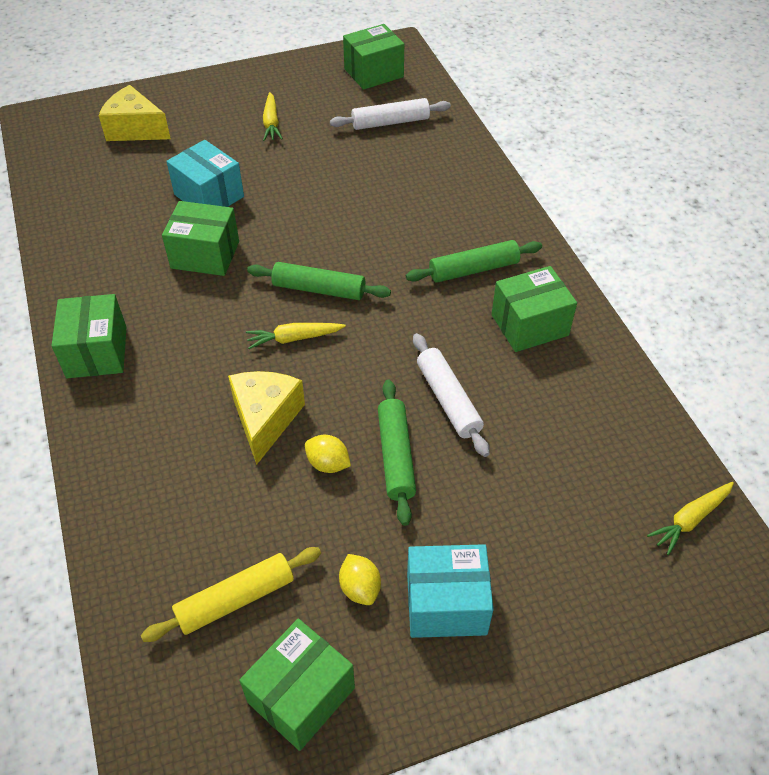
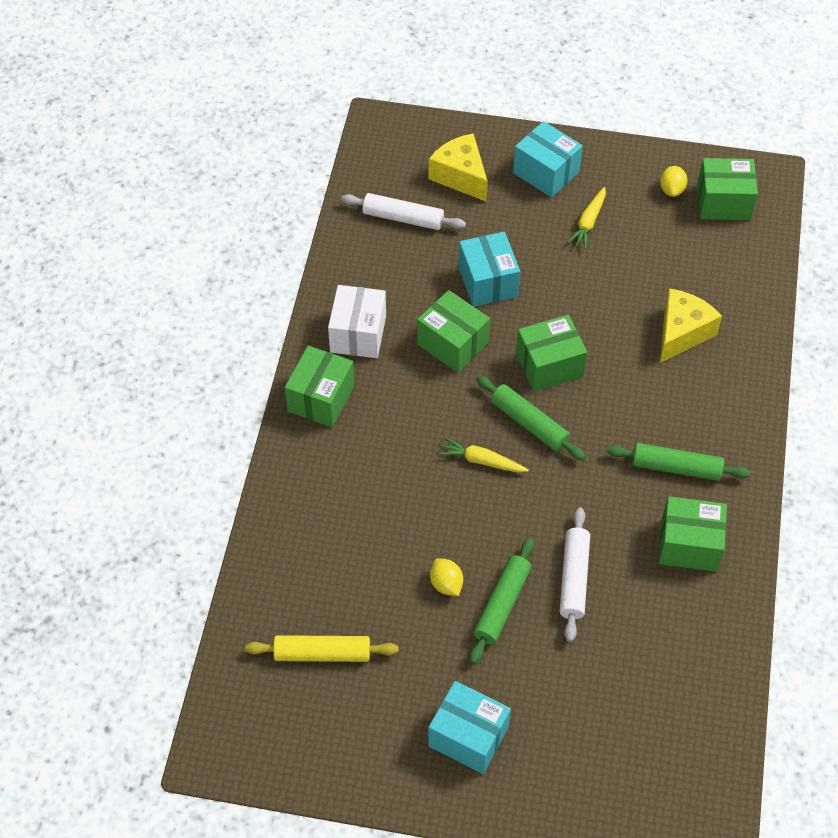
camera: 30 degrees right, 5 degrees up
yellow cheese [228,371,305,465] -> yellow cheese moved to [660,288,722,363]
green box [239,619,355,751] -> green box moved to [516,315,588,392]
white rolling pin [330,98,451,130] -> white rolling pin moved to [341,193,466,230]
yellow lemon [339,554,381,605] -> yellow lemon moved to [660,166,688,197]
yellow carrot [647,482,734,555] -> none
none -> white box [328,285,386,358]
none -> turquoise box [513,121,583,198]

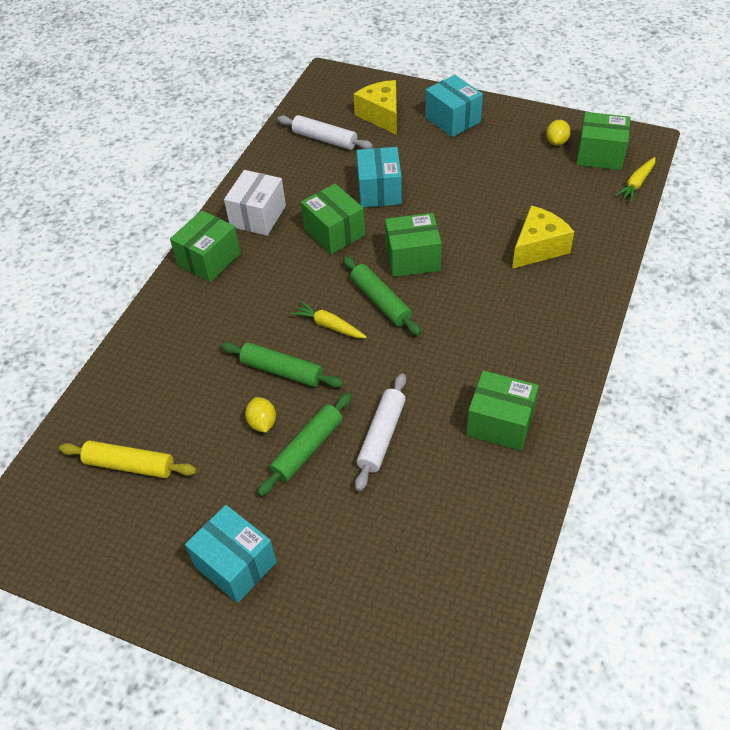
camera: 15 degrees right, 5 degrees down
yellow carrot [567,187,606,249] -> yellow carrot moved to [615,157,656,202]
green rolling pin [607,443,750,481] -> green rolling pin moved to [221,342,343,388]

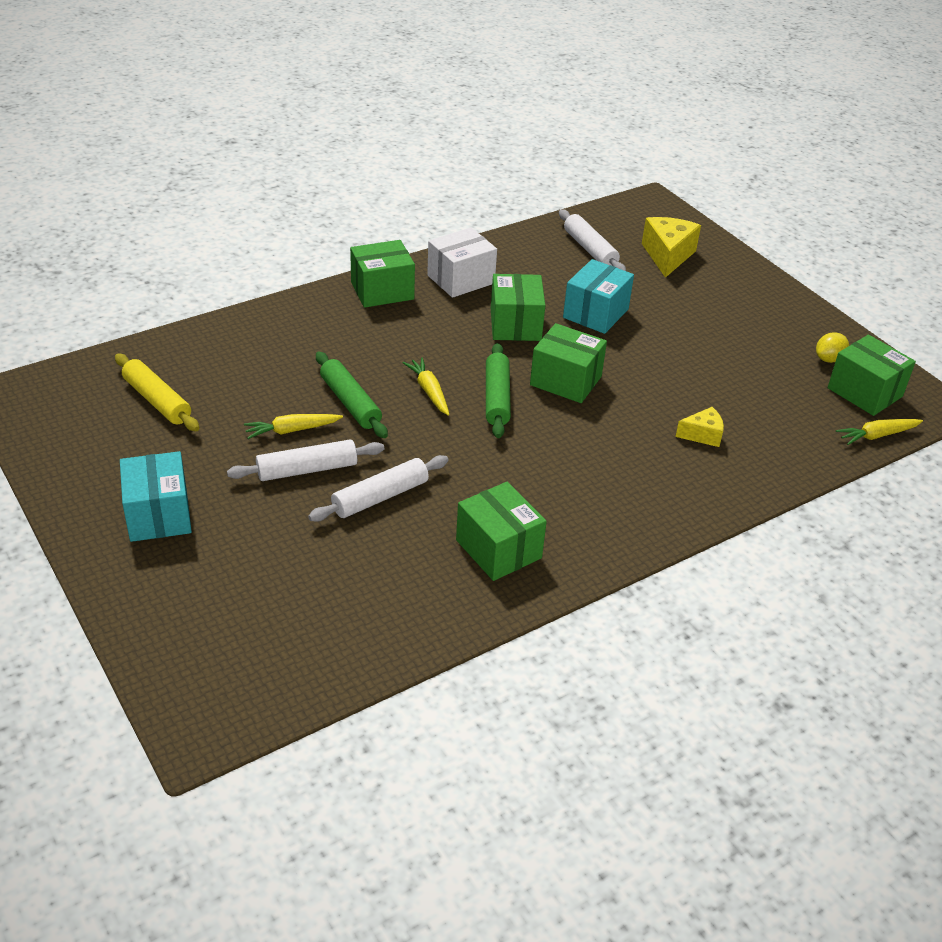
camera: 30 degrees right, 10 degrees down
yellow lemon [245,397,276,433] -> yellow carrot [244,414,343,439]
green rolling pin [257,392,352,496] -> white rolling pin [227,439,384,481]
turquoise box [425,75,483,137] -> none
yellow cheese [512,206,574,269] -> yellow cheese [675,407,724,447], size x0.58

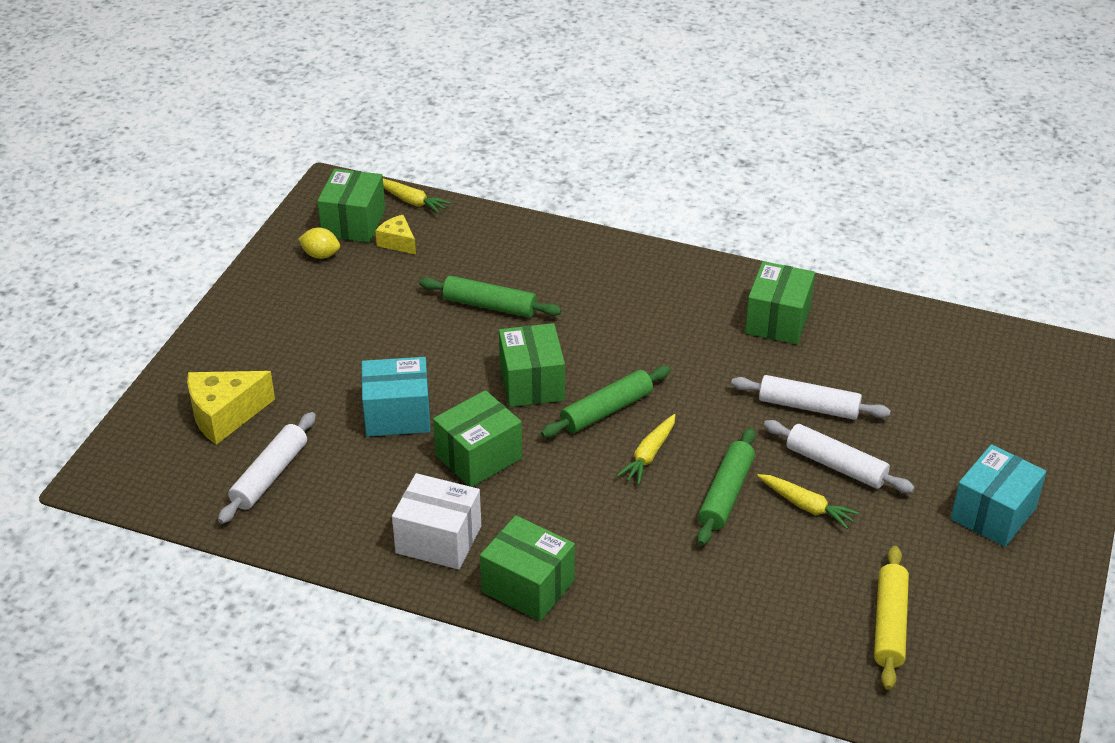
camera: 125 degrees left, 0 degrees up
yellow cheese [675,407,724,447] -> yellow cheese moved to [375,215,416,255]
none -> green rolling pin [419,276,562,318]

